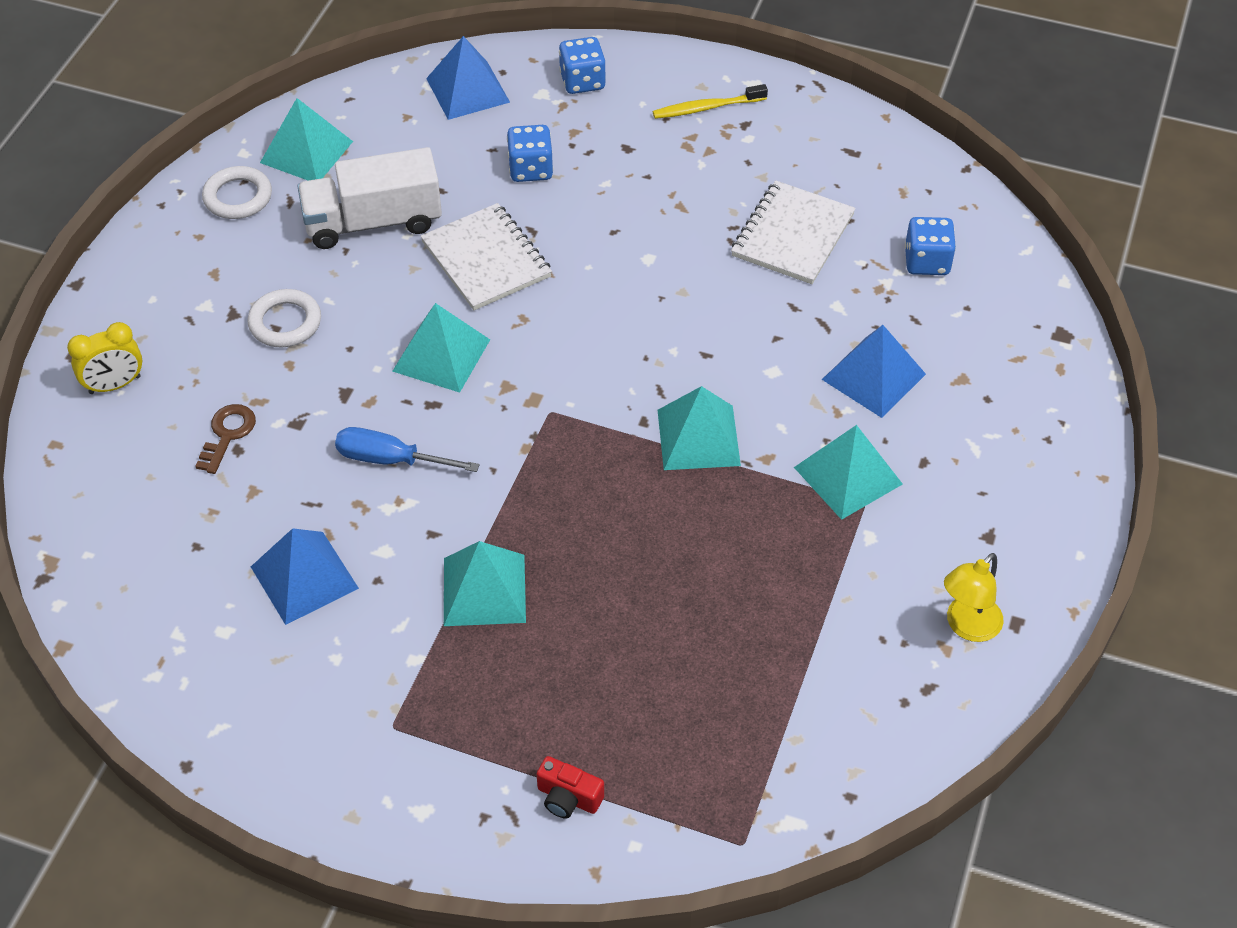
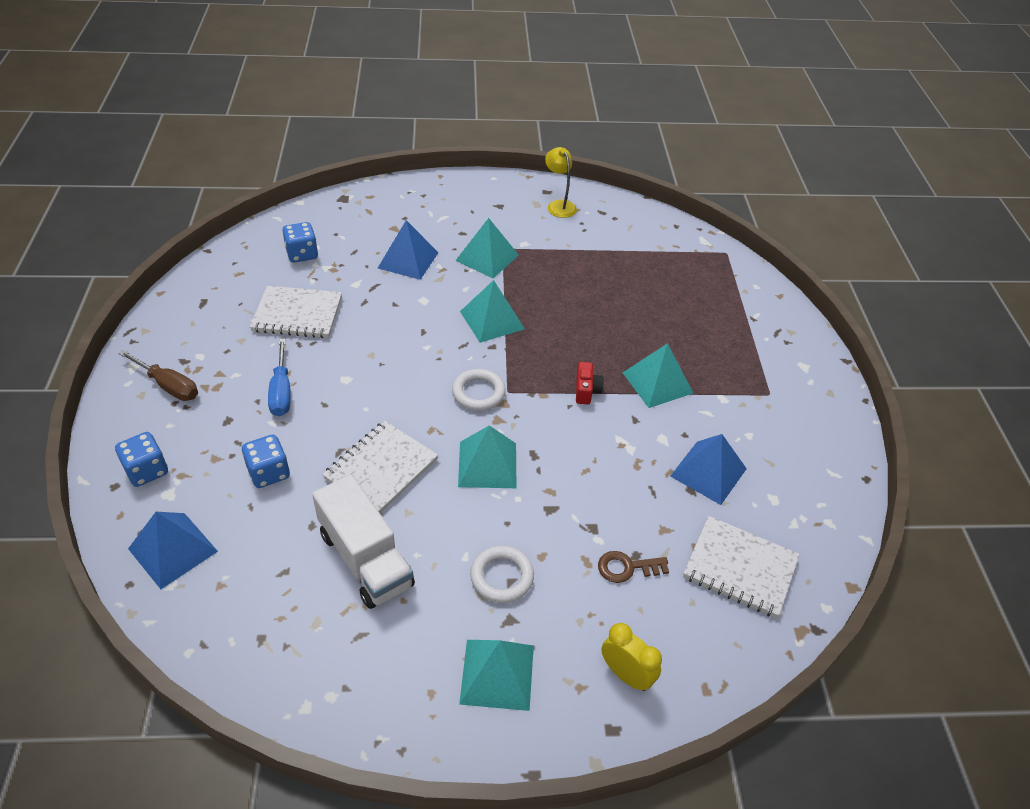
camera: 115 degrees left, 5 degrees down
white ring [202,166,272,219] -> white ring moved to [452,369,506,411]
turquoise pyramid [260,98,353,181] -> turquoise pyramid moved to [459,640,534,711]
blue screwdriver [335,427,480,472] -> blue screwdriver moved to [268,338,291,416]
red camera [537,756,604,819] -> red camera moved to [576,362,604,404]
yellow toothbrush [653,84,768,119] -> brown screwdriver [118,350,198,401]
yellow lamp [944,553,1004,642] -> yellow lamp turned 135 degrees counterclockwise [545,147,577,218]
none -> white notebook [683,516,800,618]

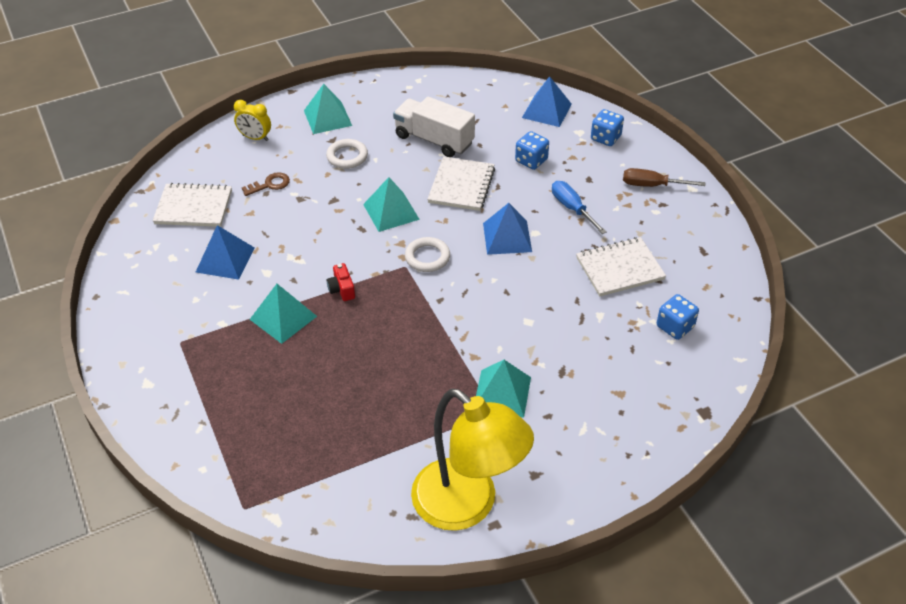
camera: 160 degrees right, 0 degrees up
blue pyramid [378,220,439,280] -> blue pyramid moved to [483,203,532,255]
turquoise pyramid [460,280,525,343] -> none
yellow lamp [545,147,577,218] -> yellow lamp [411,389,534,531], size x2.23

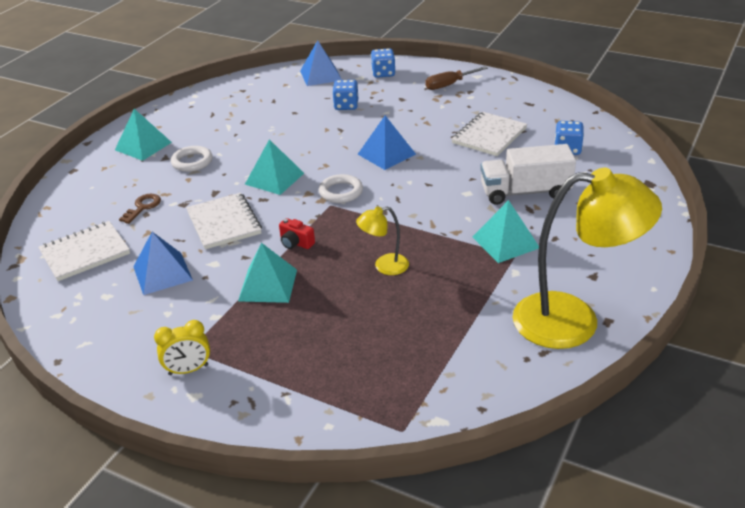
camera: 35 degrees left, 10 degrees down
yellow clock [234,100,271,141] -> yellow clock moved to [154,320,210,375]
white truck [393,97,475,157] -> white truck moved to [480,144,576,205]
white notebook [427,156,495,211] -> white notebook moved to [186,193,262,249]
blue screwdriver [552,181,607,234] -> none
none -> yellow lamp [356,206,409,275]

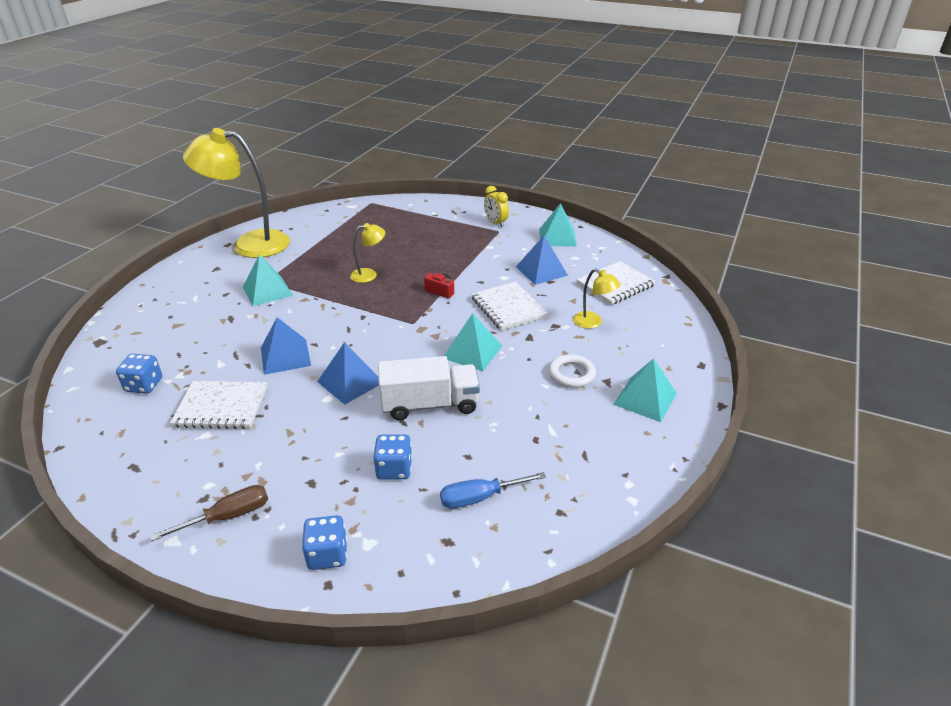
camera: 175 degrees right, 0 degrees up
brown key [119,194,161,224] -> yellow lamp [573,269,621,329]
yellow clock [154,320,210,375] -> yellow clock turned 105 degrees counterclockwise [484,186,509,227]
turquoise pyramid [238,243,297,303] -> turquoise pyramid moved to [539,203,577,247]
blue pyramid [300,40,342,86] -> blue pyramid moved to [261,317,311,375]
white ring [319,174,363,203] -> none
white notebook [452,112,527,156] -> white notebook turned 60 degrees clockwise [170,381,267,429]
white truck [480,144,576,205] -> white truck moved to [378,356,480,421]
none -> blue screwdriver [440,472,546,508]

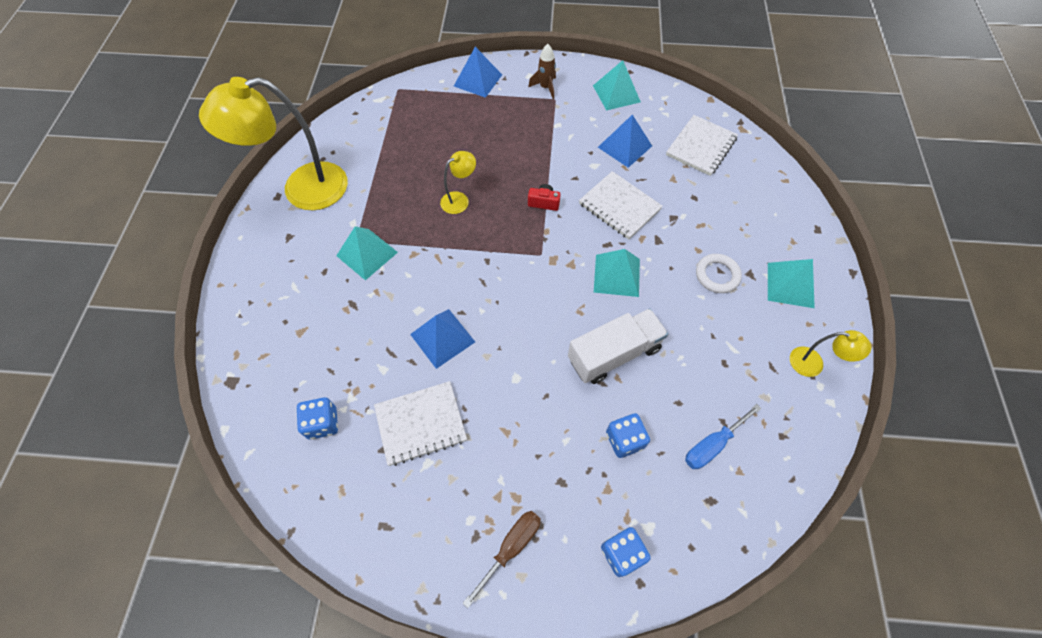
camera: 20 degrees left, 25 degrees up
blue pyramid [317,342,379,405] -> blue pyramid moved to [454,47,502,98]
yellow clock [484,186,509,227] -> brown rocket [528,44,556,99]
yellow lamp [573,269,621,329] -> yellow lamp moved to [790,330,871,377]

